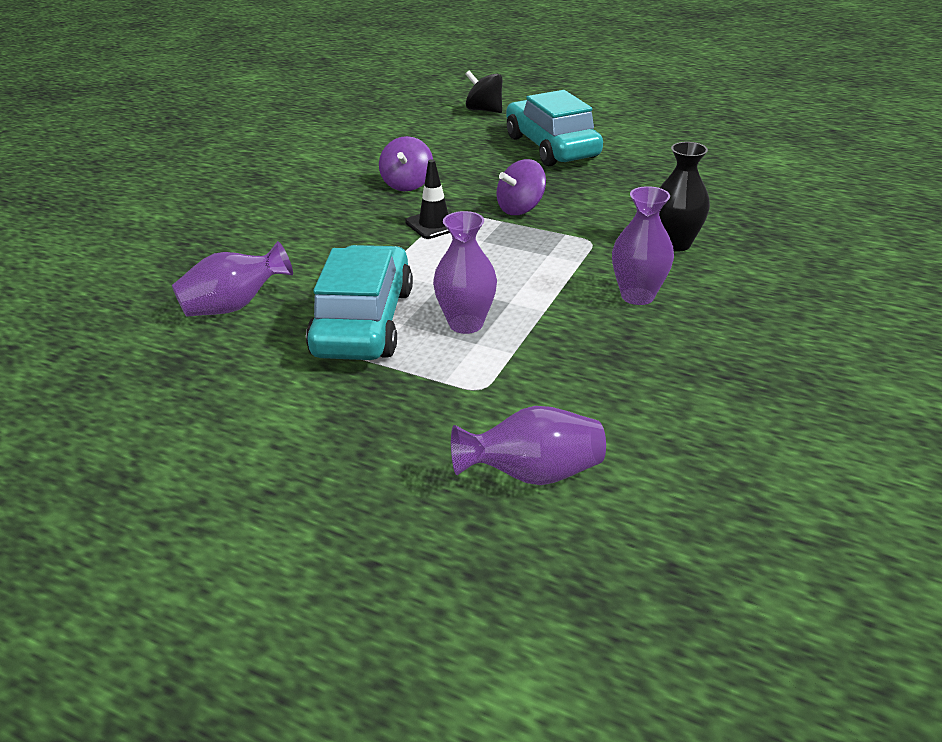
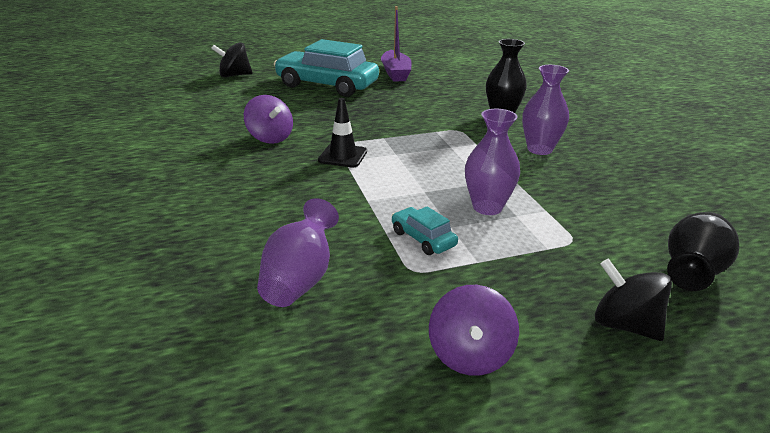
camera: 45 degrees left, 5 degrees down
turquoise car [306,245,413,360] -> turquoise car [392,206,458,255], size x0.44
purple vase [451,406,606,485] -> black vase [667,212,739,291]
purple spinning top [496,159,546,215] -> purple spinning top moved to [429,285,519,376]
none -> purple boat [381,6,412,82]
none -> black spinning top [595,258,672,341]

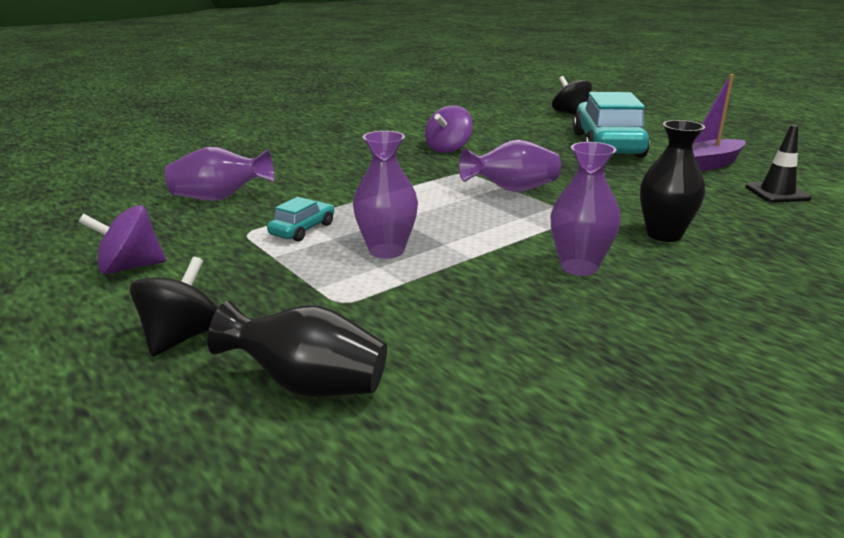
camera: 70 degrees right, 5 degrees down
black traffic cone [318,98,367,168] -> black traffic cone moved to [745,125,812,202]
none -> purple vase [459,139,561,192]

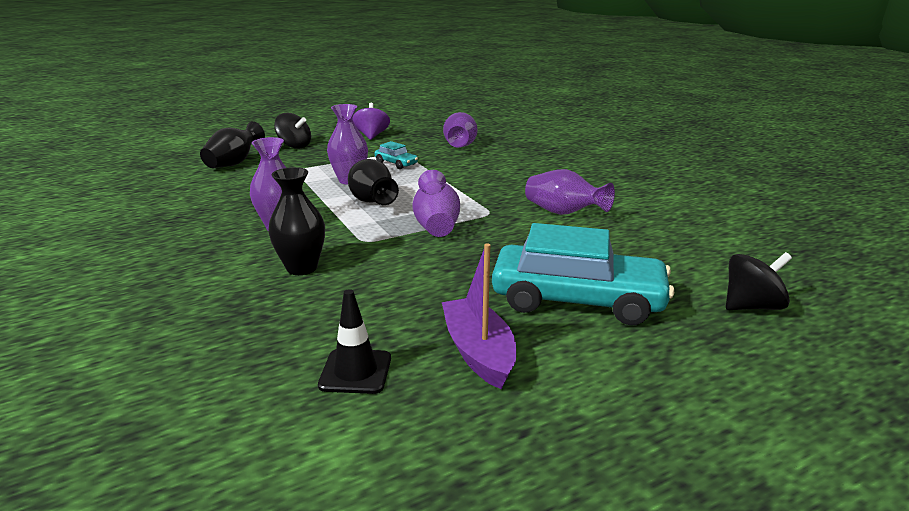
camera: 100 degrees right, 0 degrees up
purple spinning top [425,105,473,153] -> purple vase [525,169,615,215]
none -> black vase [348,159,399,205]

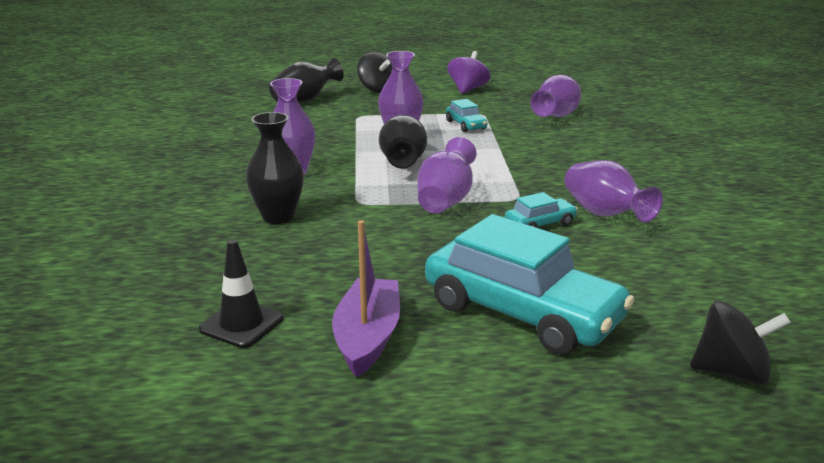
camera: 25 degrees right, 0 degrees up
none -> turquoise car [505,192,577,228]

